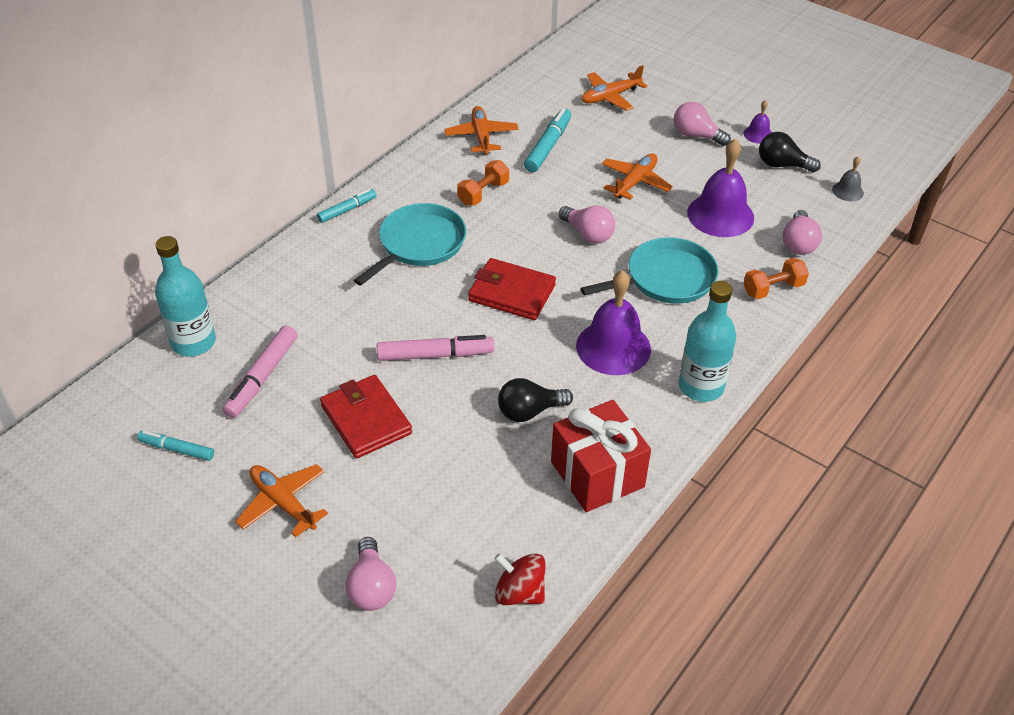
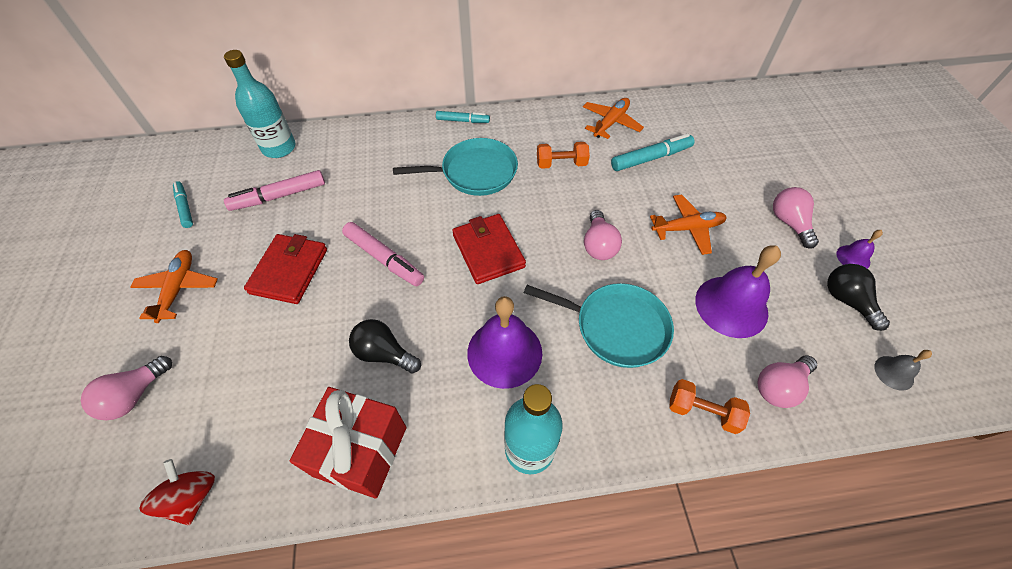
camera: 45 degrees right, 10 degrees up
orange plane [582,65,648,111] -> none

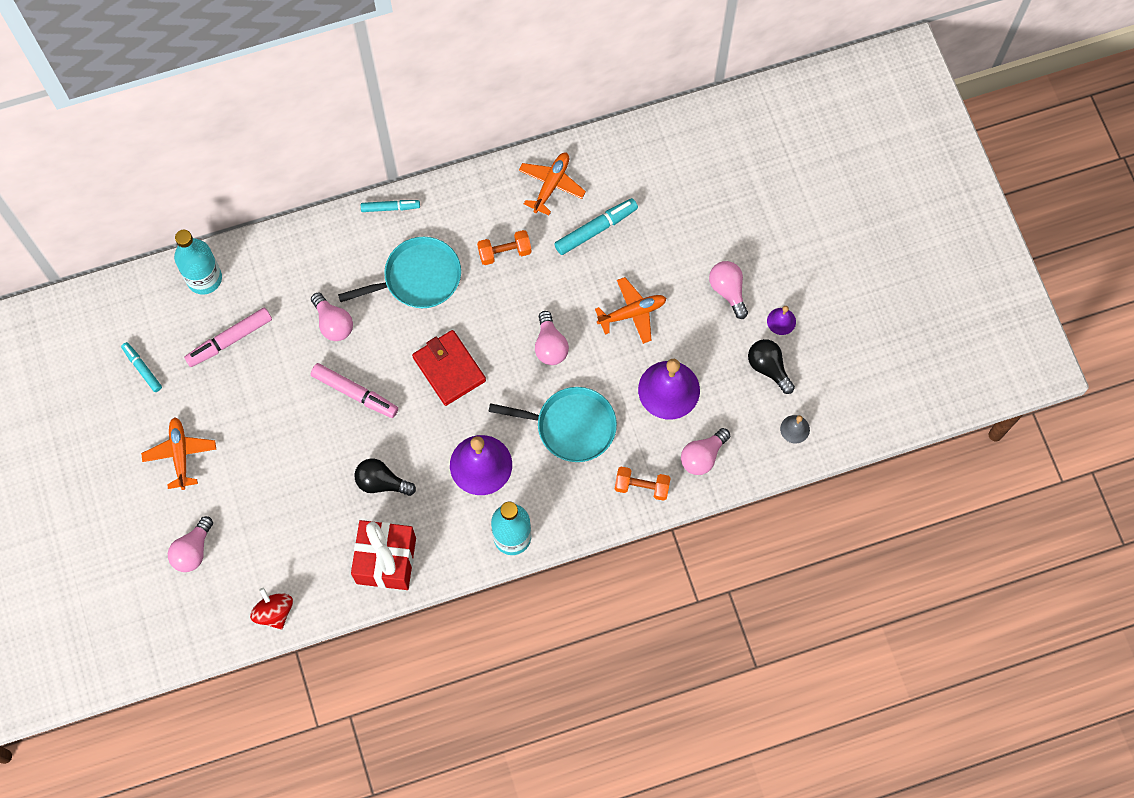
camera: 10 degrees left, 15 degrees up
red wallet [244,234,327,304] -> none
none -> pink light bulb [311,292,353,341]

